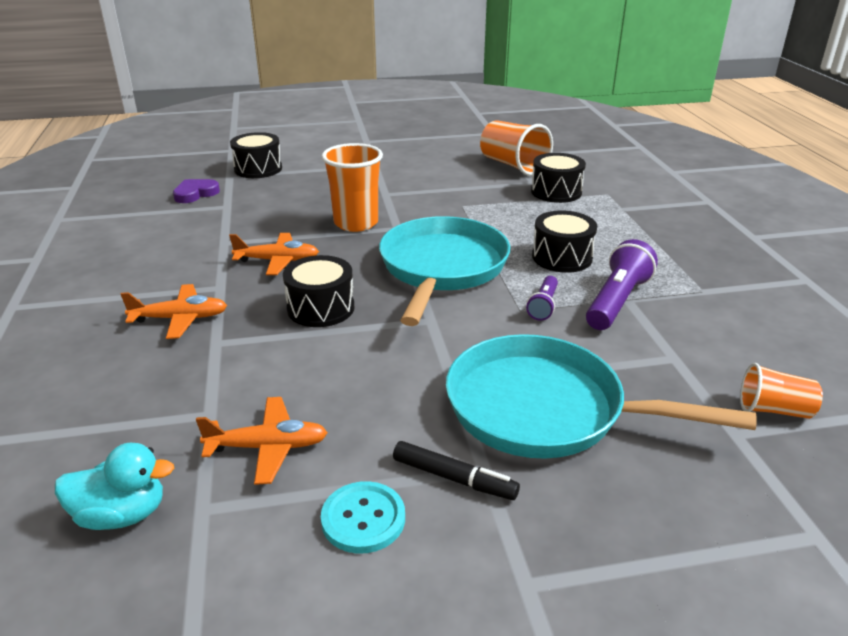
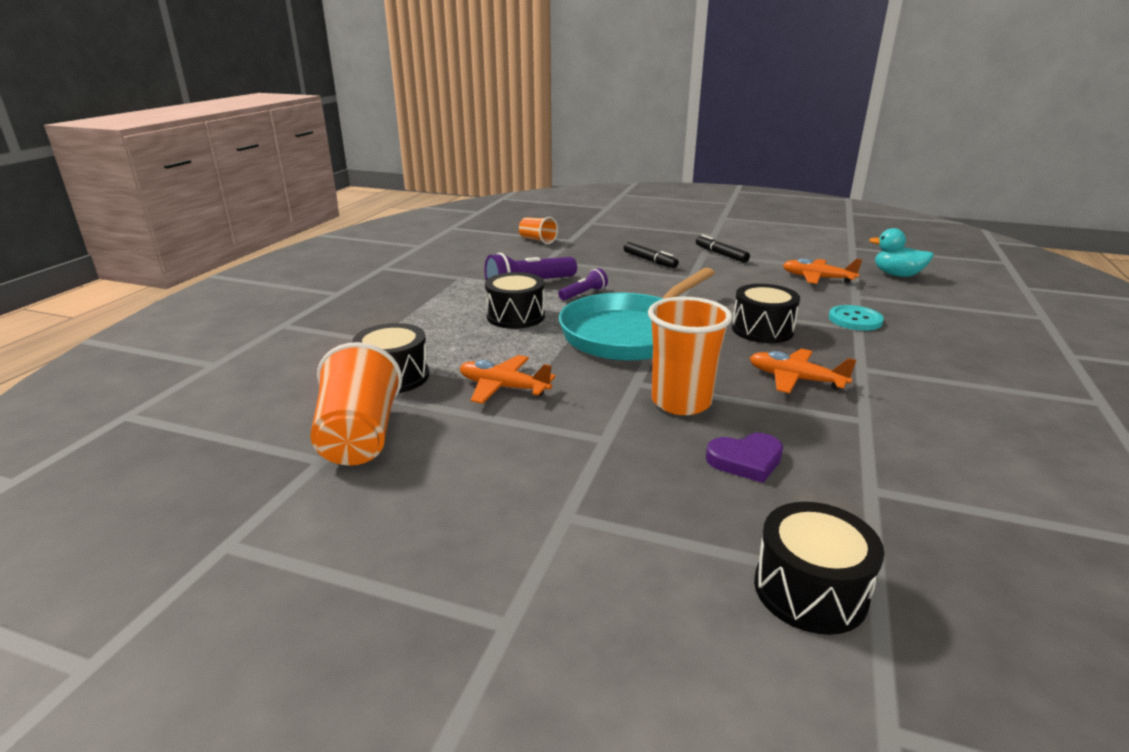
camera: 150 degrees left, 5 degrees down
orange plane [121,284,227,339] -> orange plane moved to [460,355,556,404]
purple heart [173,179,220,203] -> purple heart moved to [706,433,783,483]
turquoise button [321,481,405,554] -> turquoise button moved to [829,305,884,331]
turquoise pan [446,334,757,459] -> black marker [624,242,679,268]

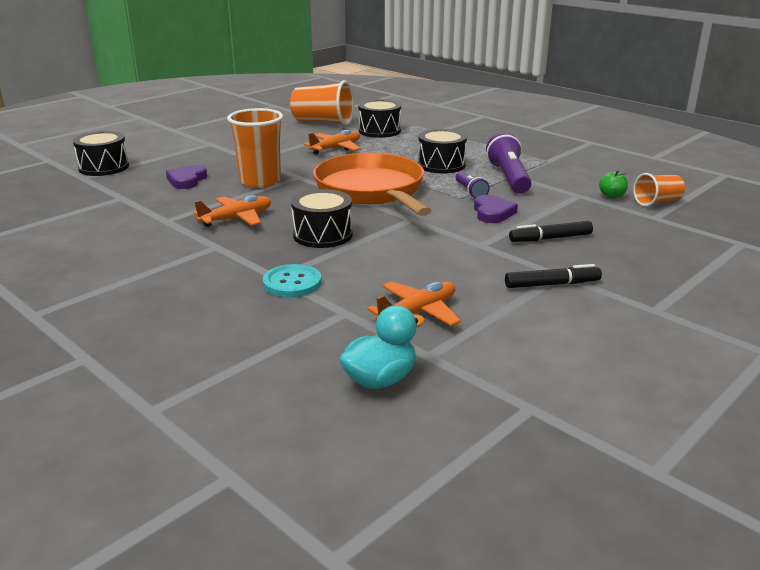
camera: 115 degrees right, 0 degrees up
turquoise pan [559,268,715,361] -> orange pan [313,153,432,216]
none -> purple heart [474,195,518,223]
none -> green apple [599,170,628,199]

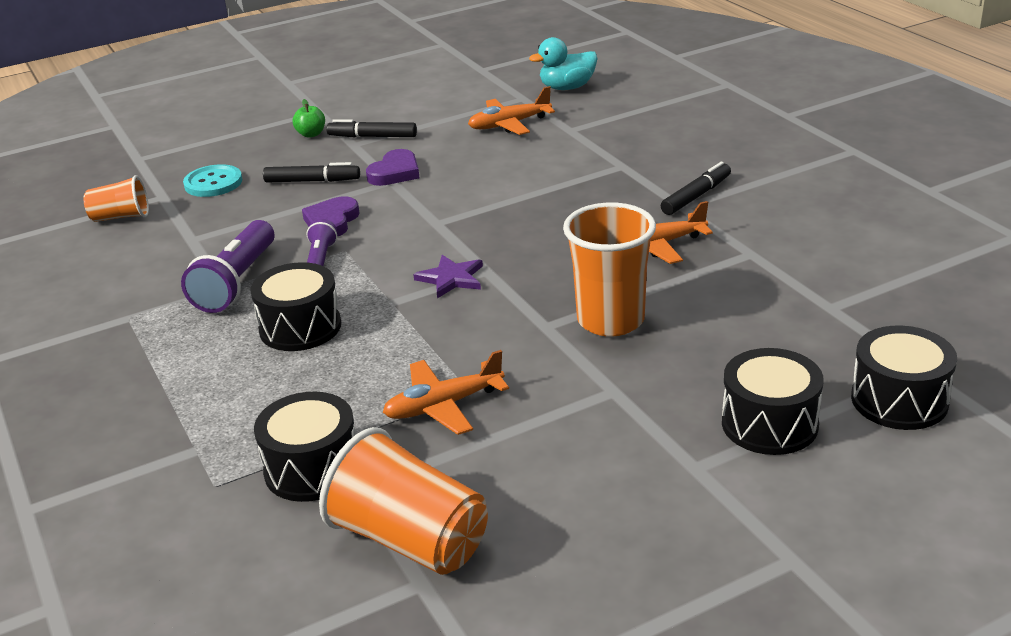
camera: 160 degrees left, 5 degrees up
purple heart [166,165,207,189] -> purple heart moved to [366,149,419,186]
turquoise button [263,264,322,297] -> turquoise button moved to [183,164,242,197]
black drum [291,189,353,248] -> black drum moved to [722,348,824,455]
orange pan [313,153,432,216] -> purple star [413,255,483,299]
green apple [599,170,628,199] -> green apple moved to [293,99,325,138]
none -> black marker [661,162,731,215]

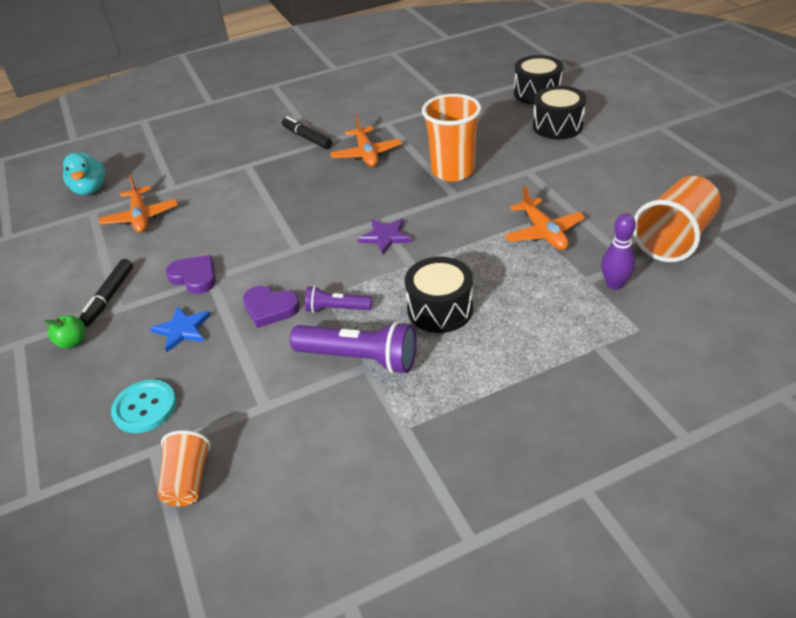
camera: 85 degrees left, 10 degrees up
black drum [254,392,356,502] -> purple bowling pin [601,214,636,290]
black marker [263,162,360,183] -> blue star [150,306,211,352]

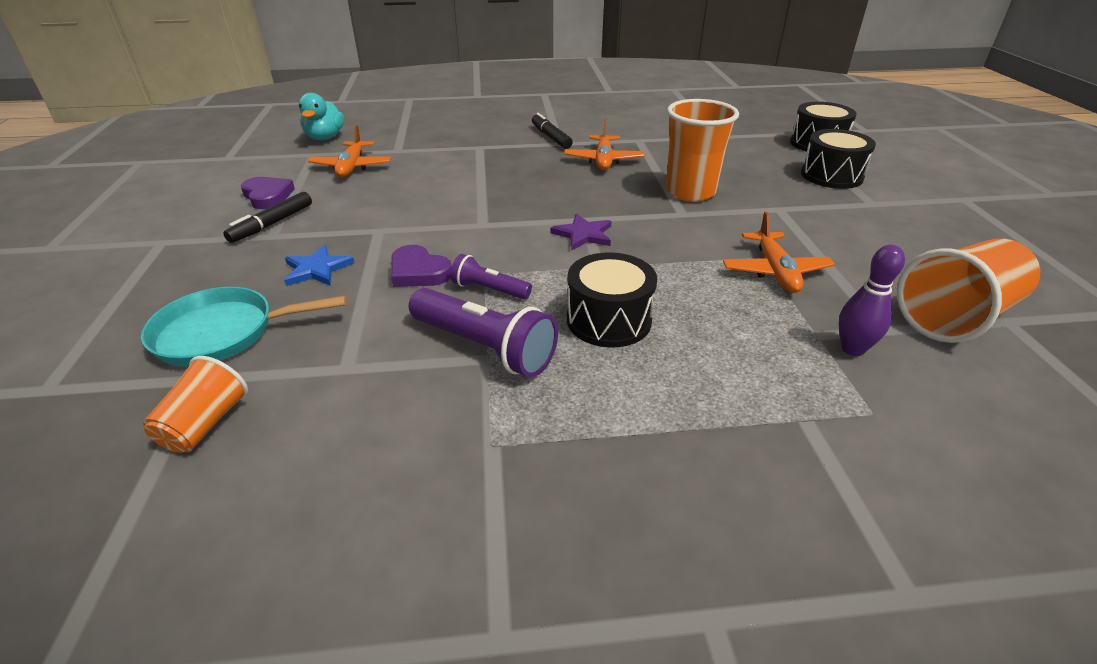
camera: 15 degrees right, 5 degrees down
green apple [44,316,85,349] -> none
turquoise button [111,380,176,433] -> turquoise pan [141,287,347,366]
purple heart [166,255,216,294] -> purple heart moved to [241,177,295,209]

